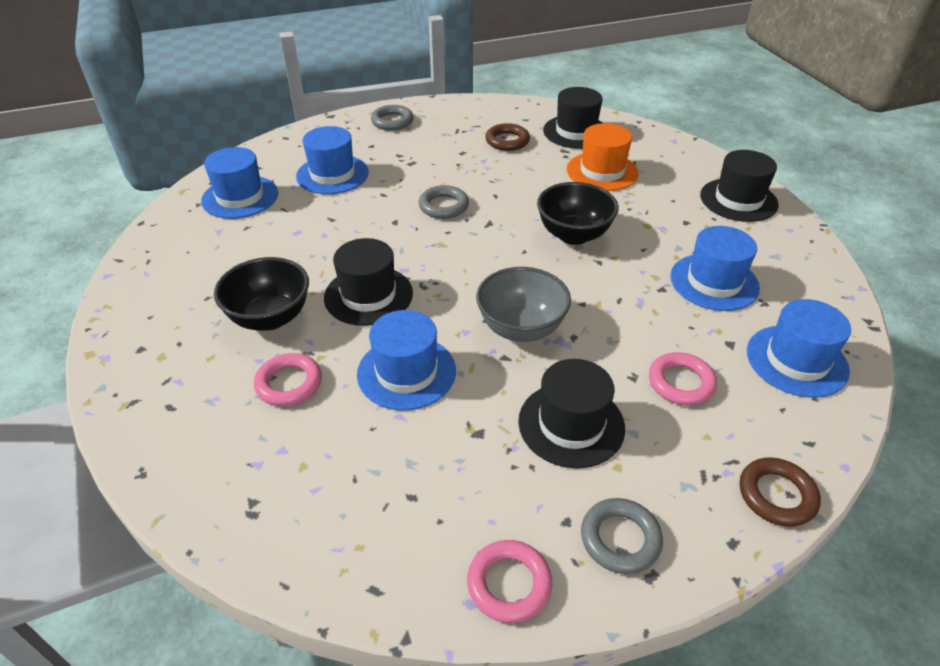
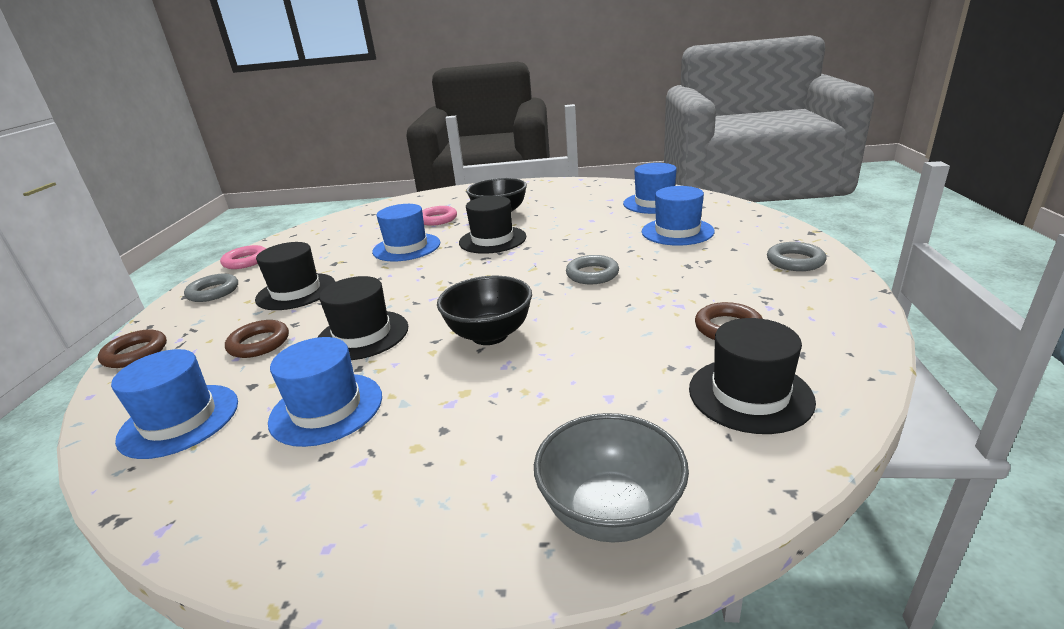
camera: 115 degrees right, 15 degrees down
grey bowl [476,267,571,342] -> grey bowl moved to [534,413,689,543]
orange hat [567,123,639,191] -> none
pink ring [649,352,717,405] -> brown ring [225,320,289,358]
black hat [700,150,779,222] -> black hat moved to [317,276,408,360]

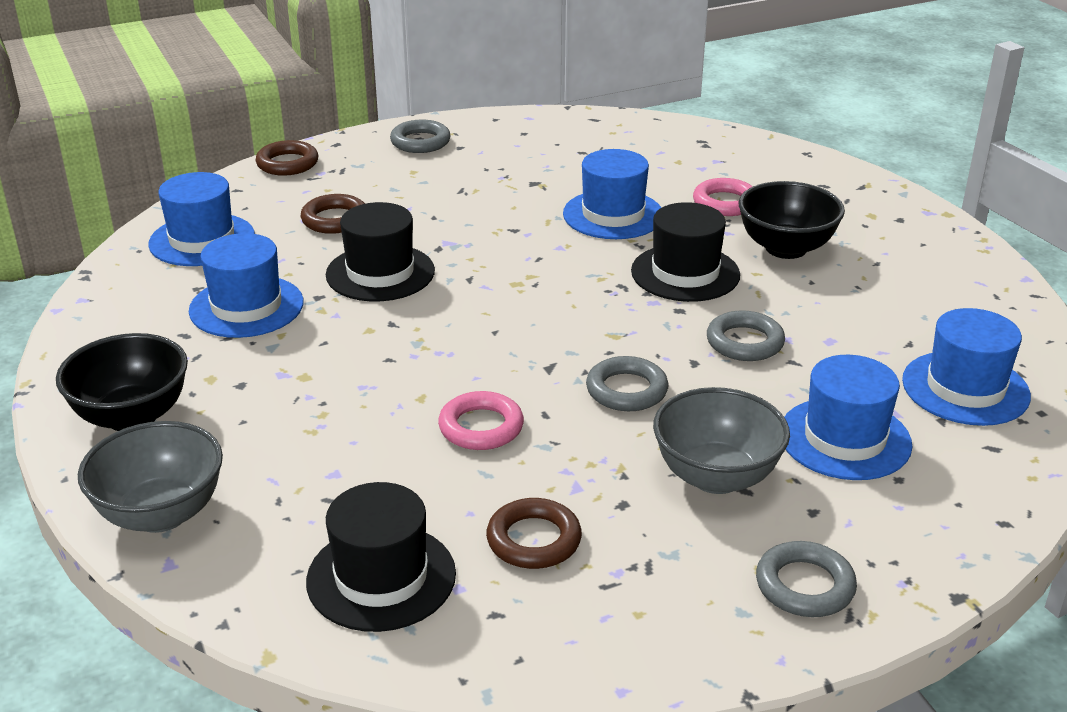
camera: 60 degrees right, 5 degrees up
pink ring [220,245,266,269] -> pink ring moved to [438,391,524,450]
black hat [255,242,335,310] -> none
black bowl [437,276,532,345] -> black bowl moved to [56,333,188,431]
none -> grey bowl [653,387,790,494]
none -> grey ring [707,310,785,361]

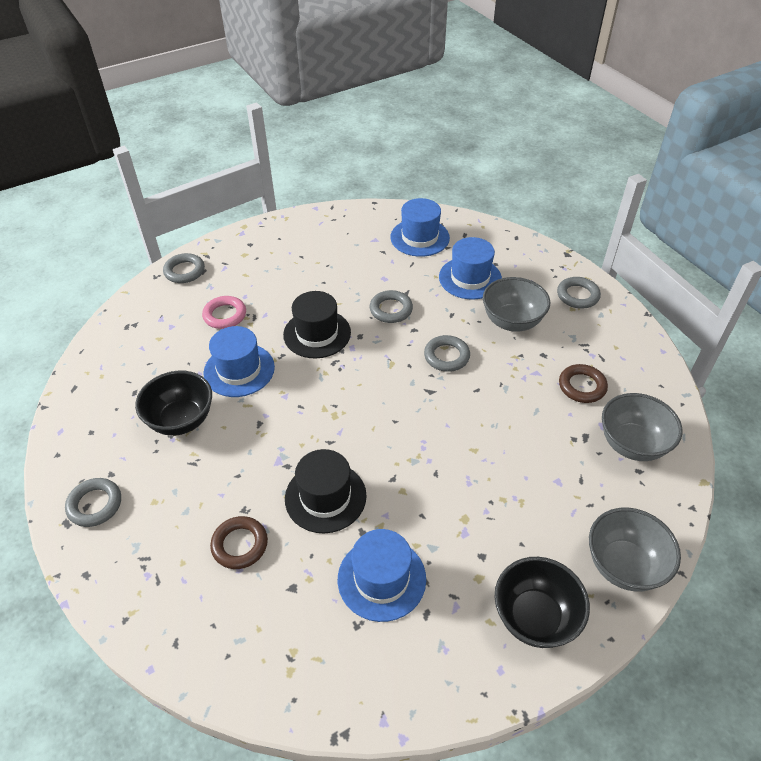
camera: 95 degrees left, 15 degrees up
blue hat [149,172,255,266] -> none
brown ring [255,140,318,176] -> none
black hat [306,482,456,632] -> grey bowl [602,393,682,461]
pink ring [438,391,524,450] -> none
black bowl [739,181,845,259] -> black bowl moved to [135,371,212,436]
none -> grey ring [163,253,205,283]

